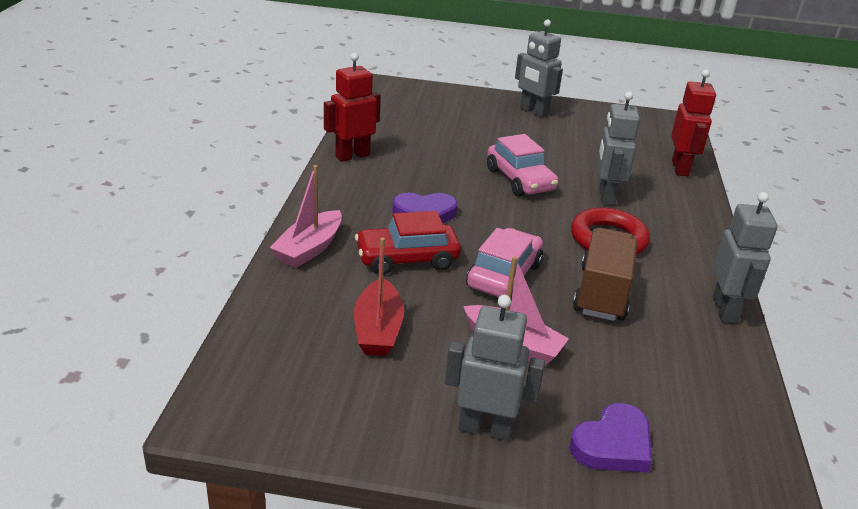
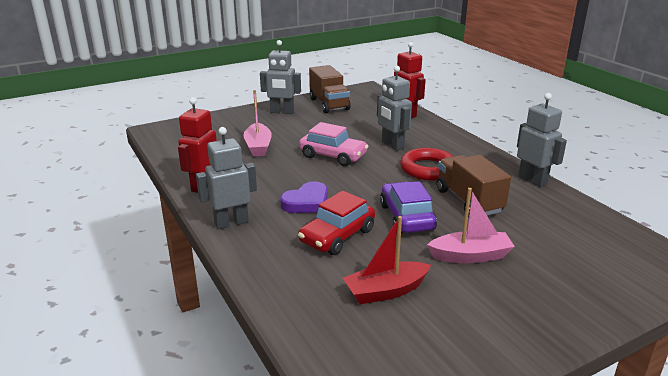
camera: 35 degrees left, 5 degrees down
pink boat [270,165,342,268] -> pink boat moved to [244,90,272,157]
red boat [354,237,404,356] -> red boat turned 105 degrees clockwise [343,216,431,304]
grey robot [445,295,545,441] -> grey robot moved to [196,127,257,229]
pink car [466,228,543,300] -> purple car [380,181,437,233]
purple heart [569,403,652,473] -> none
none -> brown truck [309,65,351,113]

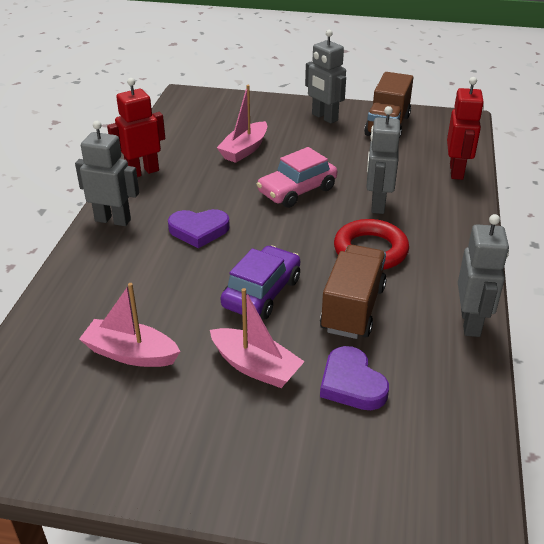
camera: 40 degrees right, 10 degrees up
red car [298,191,375,255] -> none
pink car [299,122,368,166] -> pink car turned 75 degrees clockwise [257,147,337,208]
red boat [343,216,431,304] -> pink boat [79,283,181,367]
none -> purple heart [320,346,389,410]

